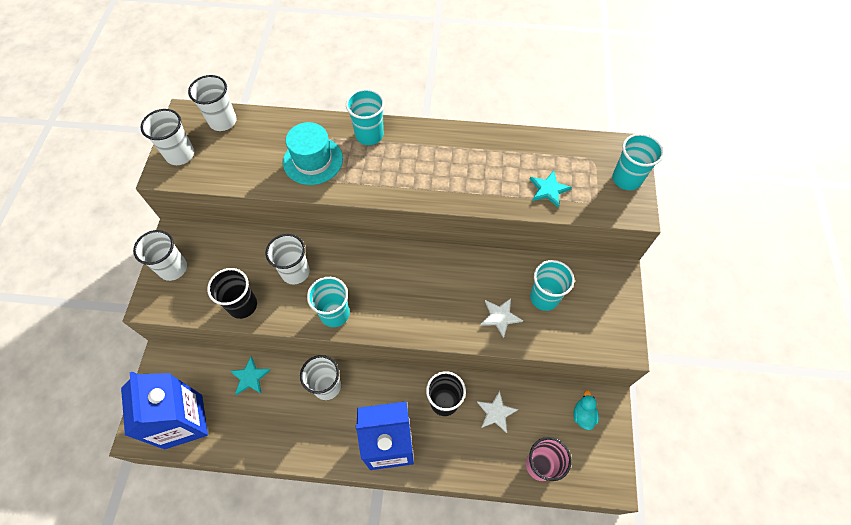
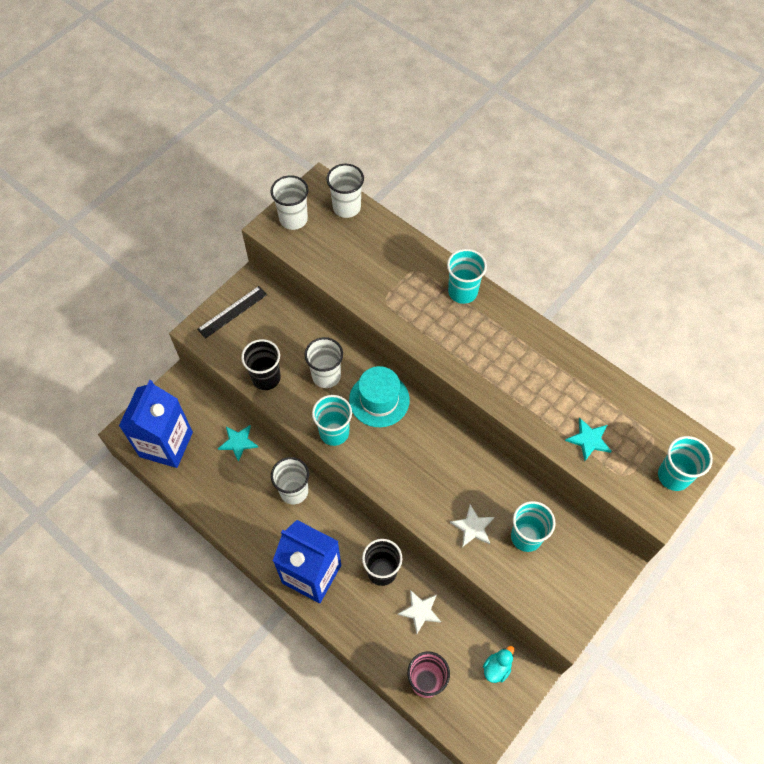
camera: 35 degrees right, 0 degrees up
white cup [133,230,187,281] -> black ruler [197,286,267,339]
turquoise hat [283,122,343,185] -> turquoise hat moved to [349,366,410,427]

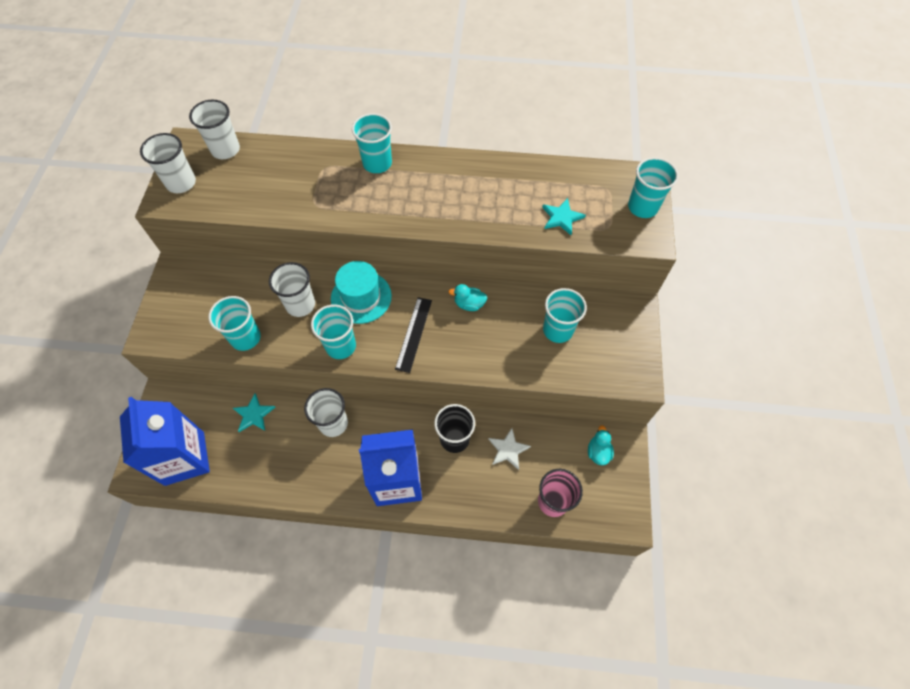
camera: 35 degrees left, 0 degrees up
black ruler [197,286,267,339] -> black ruler moved to [395,297,432,373]
black cup [241,339,281,390] -> turquoise cup [208,296,261,351]
white star [450,504,494,547] -> none
none -> turquoise duck [448,284,487,311]

